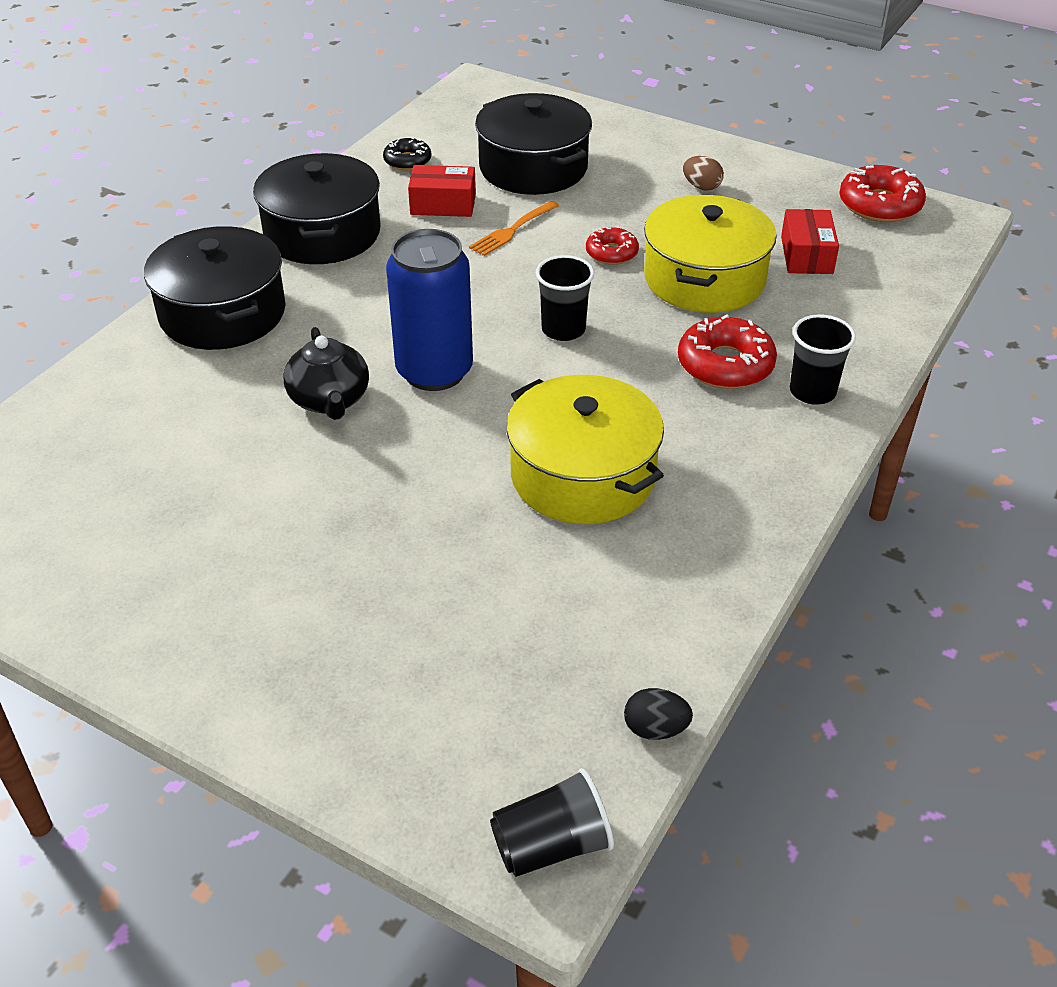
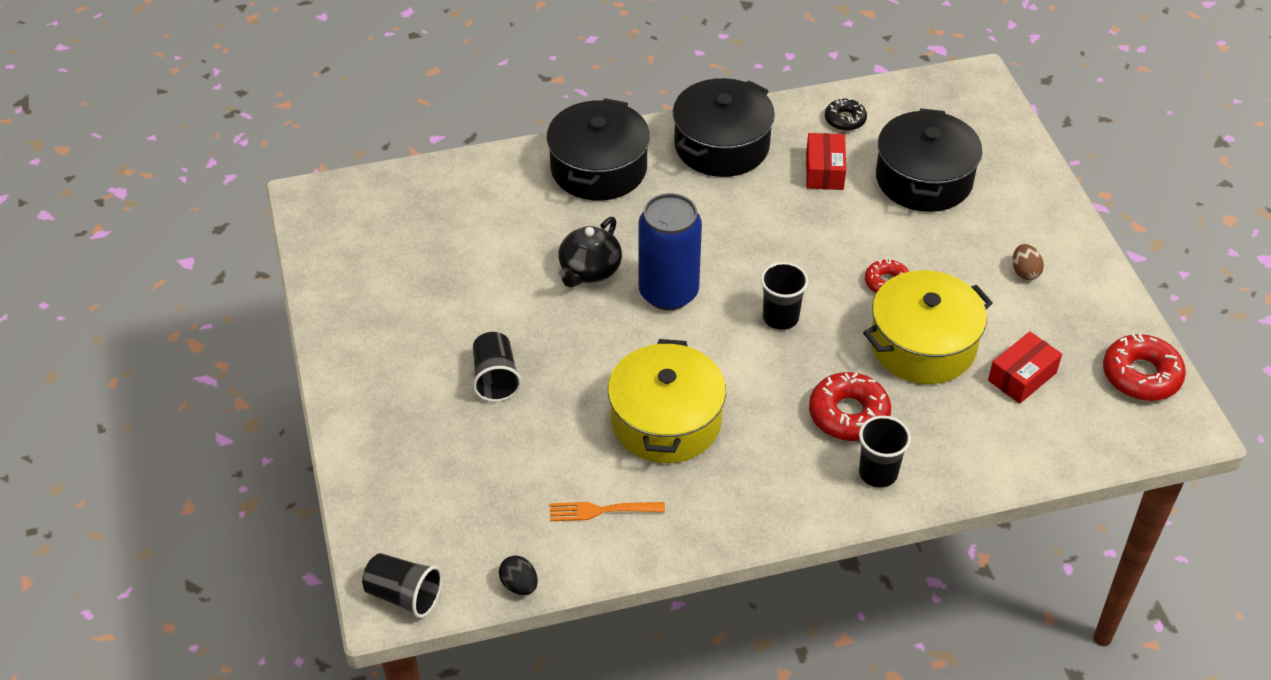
camera: 45 degrees right, 5 degrees up
red box [408,165,476,217] -> red box turned 45 degrees clockwise [806,133,846,190]
orange fork [469,201,559,256] -> orange fork moved to [550,502,665,521]
none -> black cup [473,332,522,402]

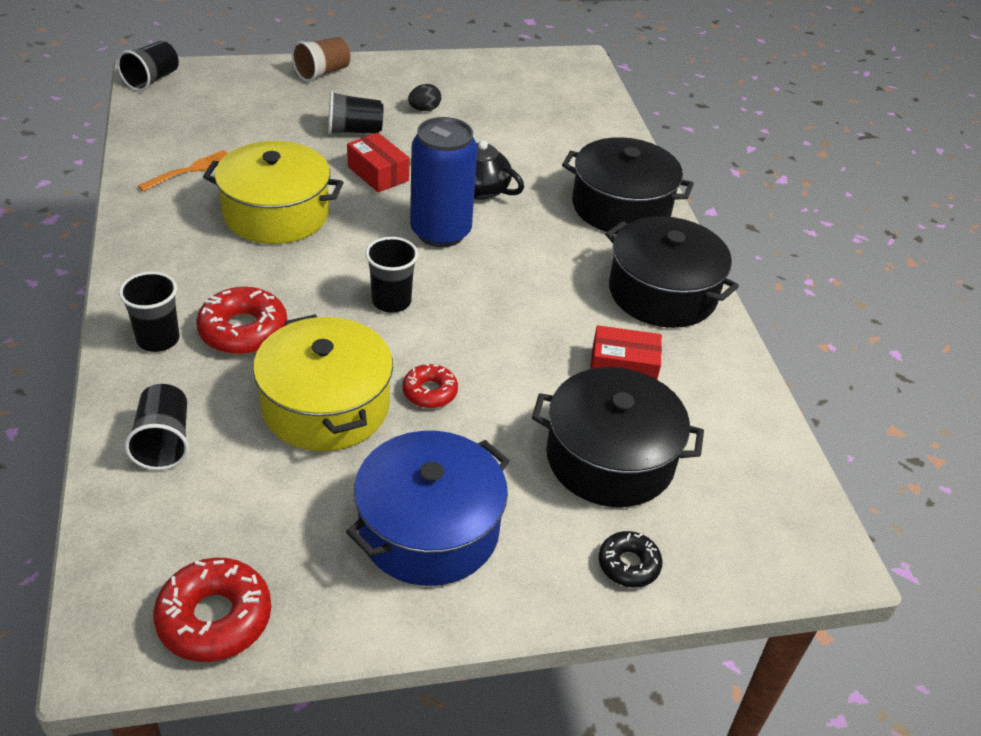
camera: 90 degrees right, 5 degrees down
black egg [499,556,538,595] -> black egg moved to [408,84,441,111]
orange fork [550,502,665,521] -> orange fork turned 45 degrees clockwise [138,150,228,192]
black donut [825,98,867,131] -> black donut moved to [598,531,663,587]
red box [988,332,1062,404] -> red box moved to [347,133,409,193]
brown egg [1012,244,1044,280] -> blue pot [346,431,509,586]
none -> black cup [124,384,189,470]
none -> brown cup [292,37,351,82]

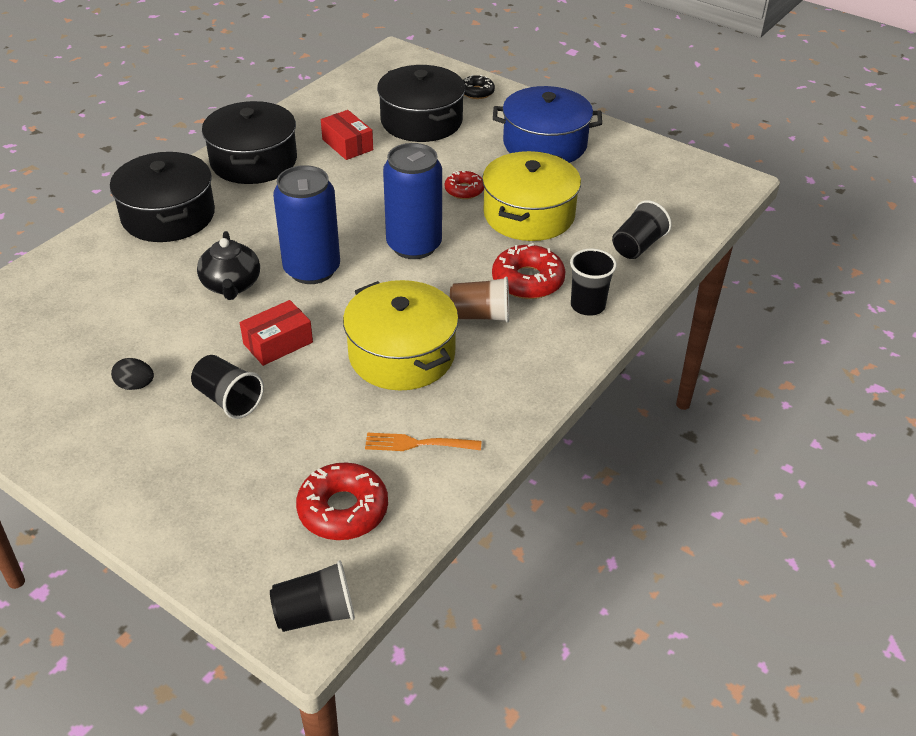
camera: 130 degrees left, 0 degrees up
red donut [153,558,271,662] -> red donut moved to [296,463,388,540]
brown cup [292,37,351,82] -> brown cup moved to [450,277,509,323]
red box [347,133,409,193] -> red box turned 45 degrees clockwise [240,300,313,366]
black cup [365,237,418,313] -> blue can [383,143,442,259]

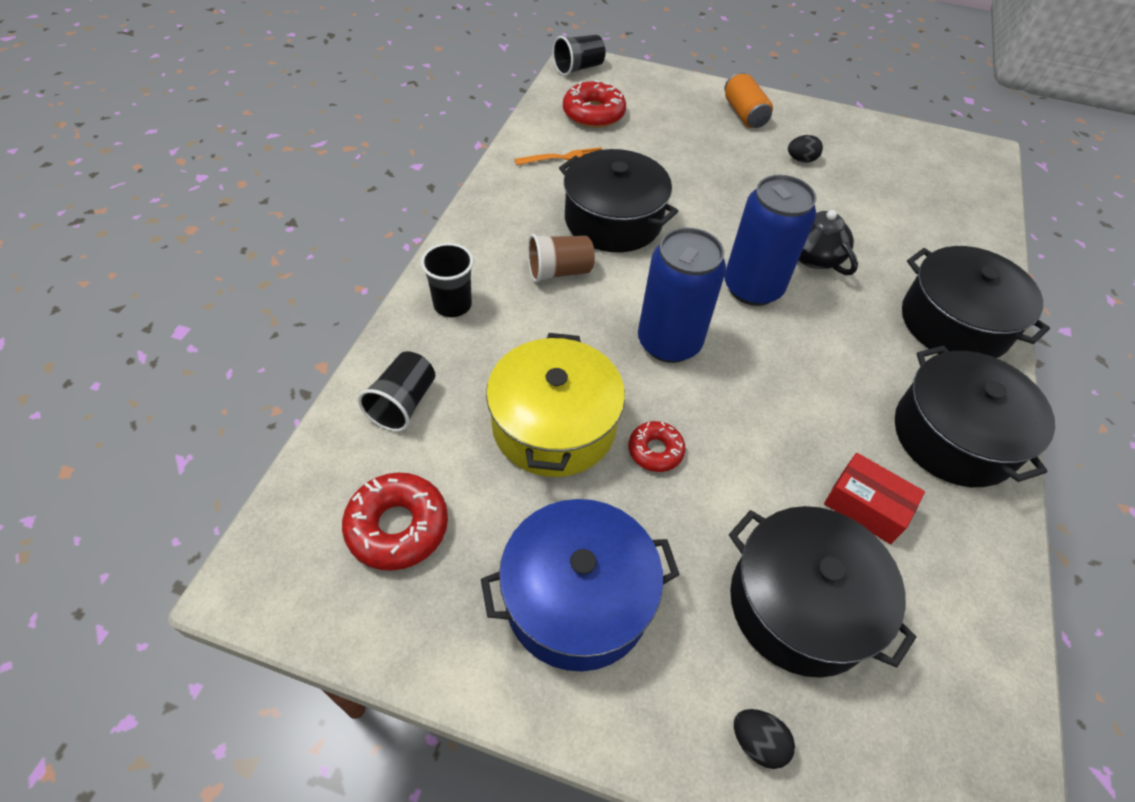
camera: 160 degrees right, 10 degrees up
black cup [191,355,264,419] -> none
red box [240,300,313,366] -> none
yellow pot [343,280,459,390] -> black pot [559,149,678,252]
black donut [463,75,495,99] -> black egg [734,709,795,769]
red donut [492,243,565,299] -> red donut moved to [342,472,448,571]
none -> orange can [725,72,773,128]

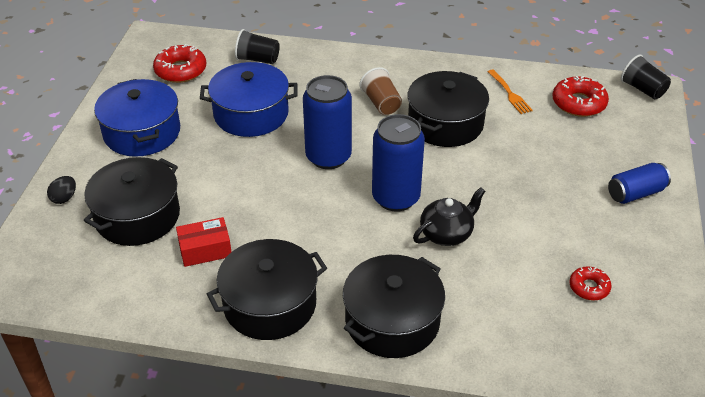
camera: 85 degrees right, 10 degrees down
black cup [421,243,474,317] -> none
yellow pot [486,333,625,477] -> blue pot [200,62,297,137]
red donut [629,421,686,472] -> red donut moved to [569,266,612,301]
orange can [725,72,773,128] -> blue can [608,163,671,204]
black egg [788,135,823,163] -> none
red box [824,453,925,544] -> red box turned 45 degrees clockwise [176,217,231,267]

